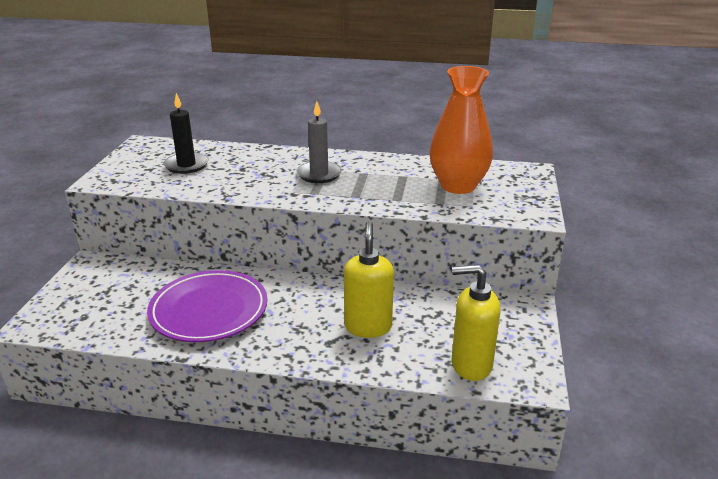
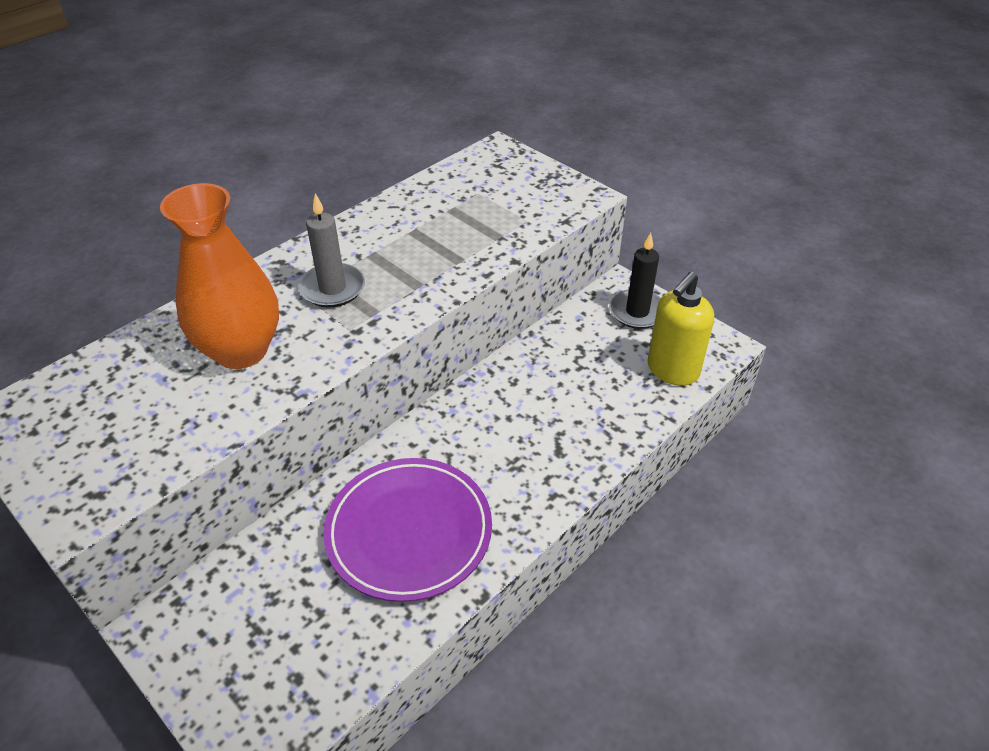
camera: 55 degrees left, 15 degrees up
black candle [163,93,209,174] -> black candle moved to [609,233,661,329]
yellow soap dispenser [344,221,394,338] -> none
orange vase [430,66,493,194] -> orange vase moved to [160,183,279,369]

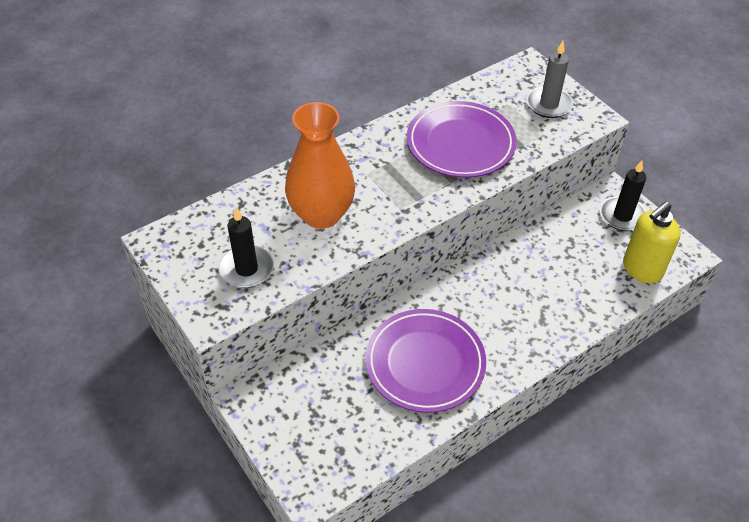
camera: 10 degrees right, 5 degrees up
grey candle [298,194,365,307] -> grey candle moved to [527,41,573,118]
none -> black candle [219,207,274,288]
none -> purple plate [407,101,517,178]

